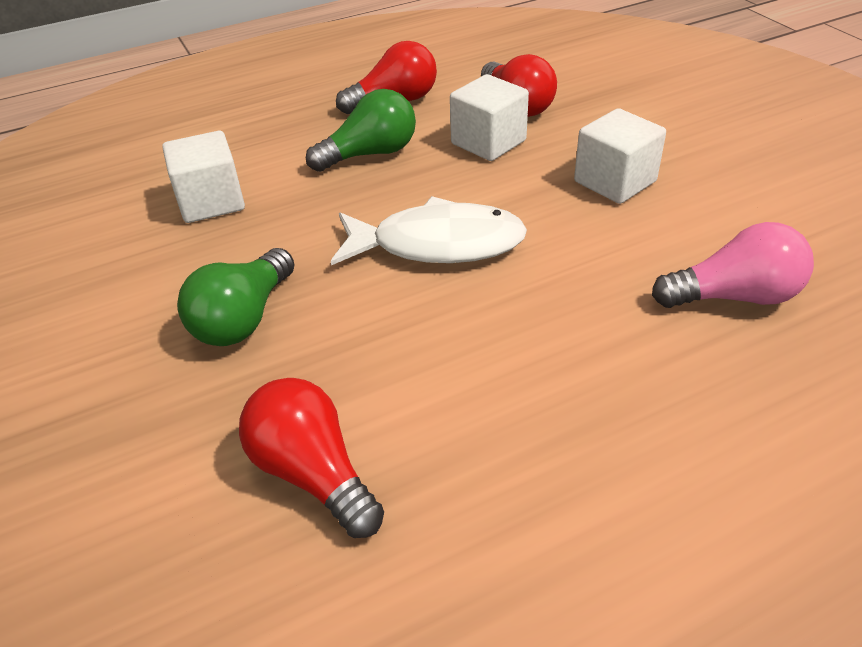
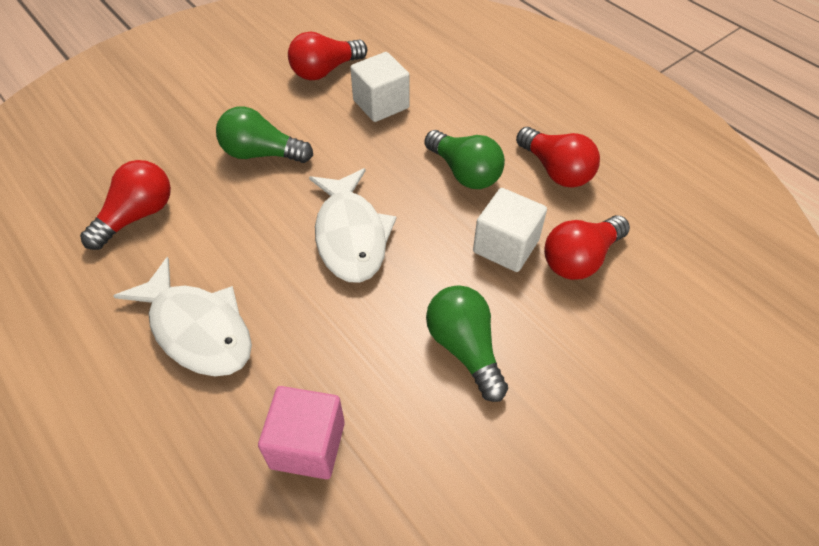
camera: 75 degrees right, 10 degrees up
white cube [574,108,666,204] -> green light bulb [426,285,508,402]
pink light bulb [652,222,814,308] -> pink cube [258,386,345,479]
none -> white fish [113,257,252,376]
none -> red light bulb [288,32,367,80]

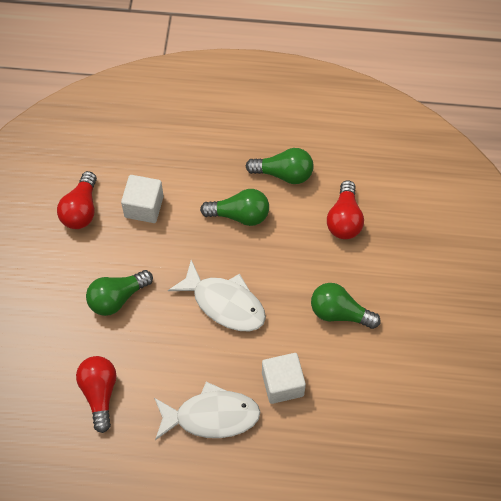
camera: 45 degrees left, 10 degrees up
pink cube [258,386,345,479] -> none
white cube [473,188,547,272] -> white cube moved to [262,353,306,404]
red light bulb [516,127,600,188] -> green light bulb [246,148,314,184]

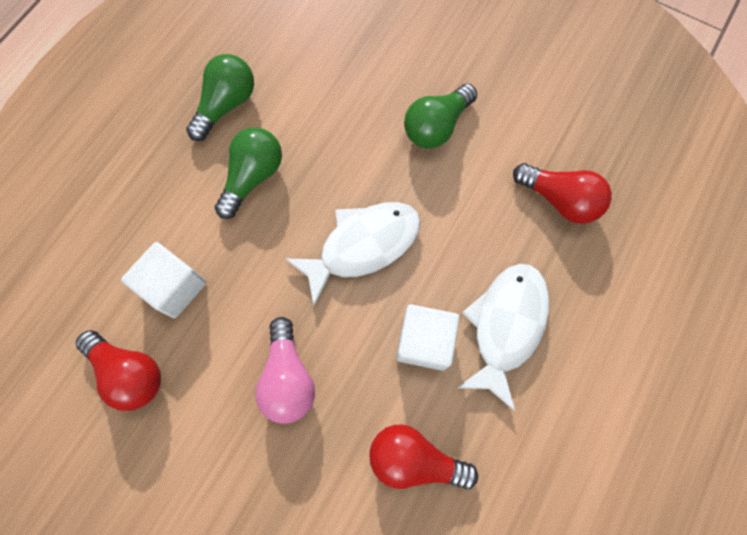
camera: 65 degrees left, 10 degrees up
green light bulb [86,270,153,316] -> pink light bulb [255,317,315,424]
white cube [262,353,306,404] -> white cube moved to [396,304,460,371]
red light bulb [327,181,364,239] -> red light bulb moved to [513,163,612,224]

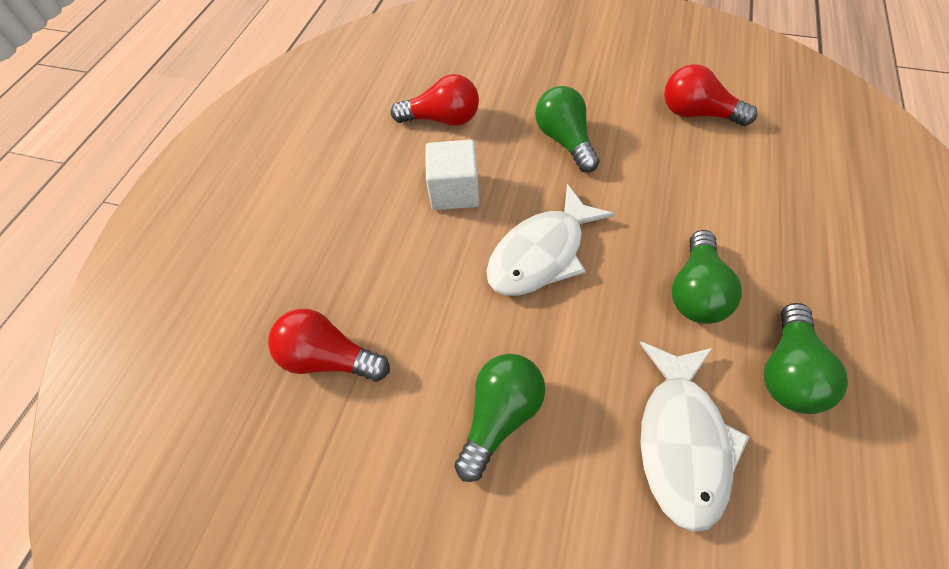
camera: 170 degrees right, 15 degrees down
white cube [121,242,206,318] -> none
pink light bulb [255,317,315,424] -> green light bulb [535,86,600,172]
white fish [457,264,549,411] -> white fish moved to [640,342,750,532]

